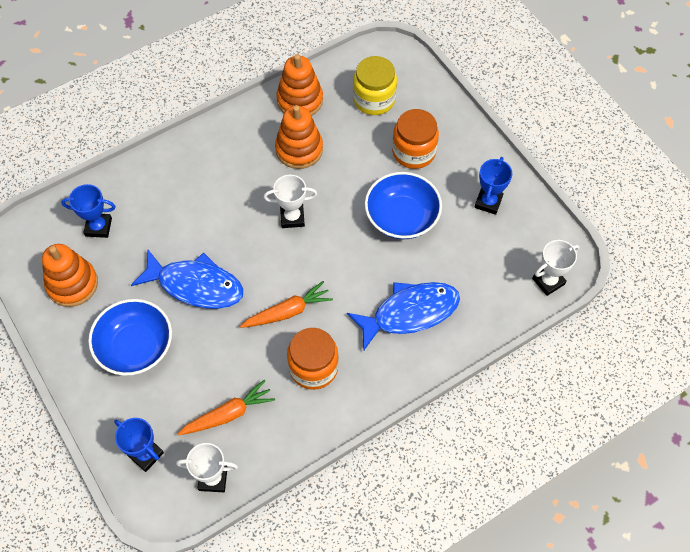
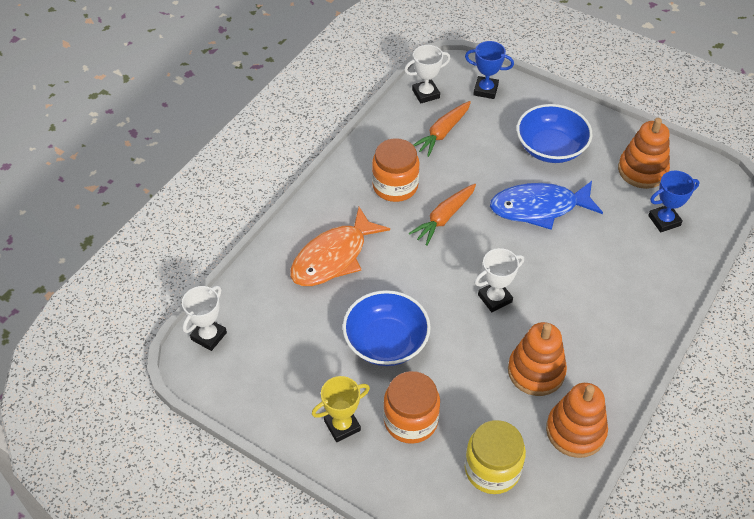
camera: 155 degrees right, 10 degrees down
blue fish [347,282,460,350] -> orange fish [290,207,390,286]
blue trophy [474,157,512,215] -> none
none -> yellow trophy [312,376,370,442]

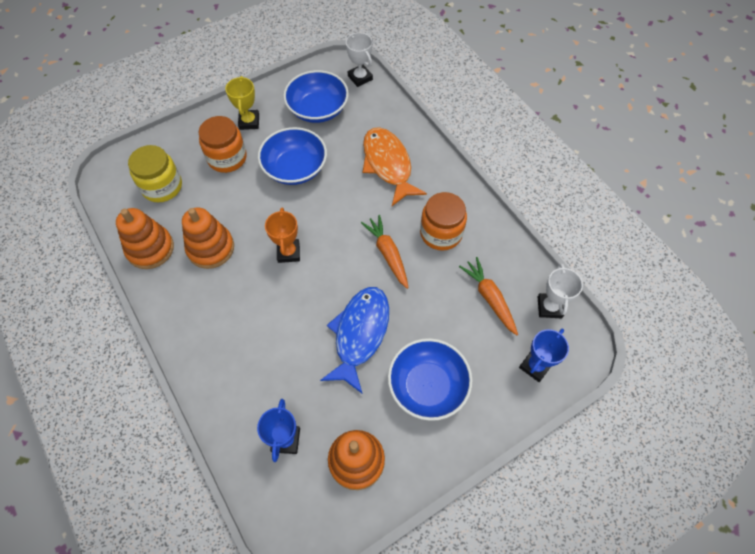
camera: 115 degrees right, 10 degrees up
white trophy [474,248,524,312] -> orange trophy [265,208,300,263]
none -> blue bowl [283,70,349,123]

